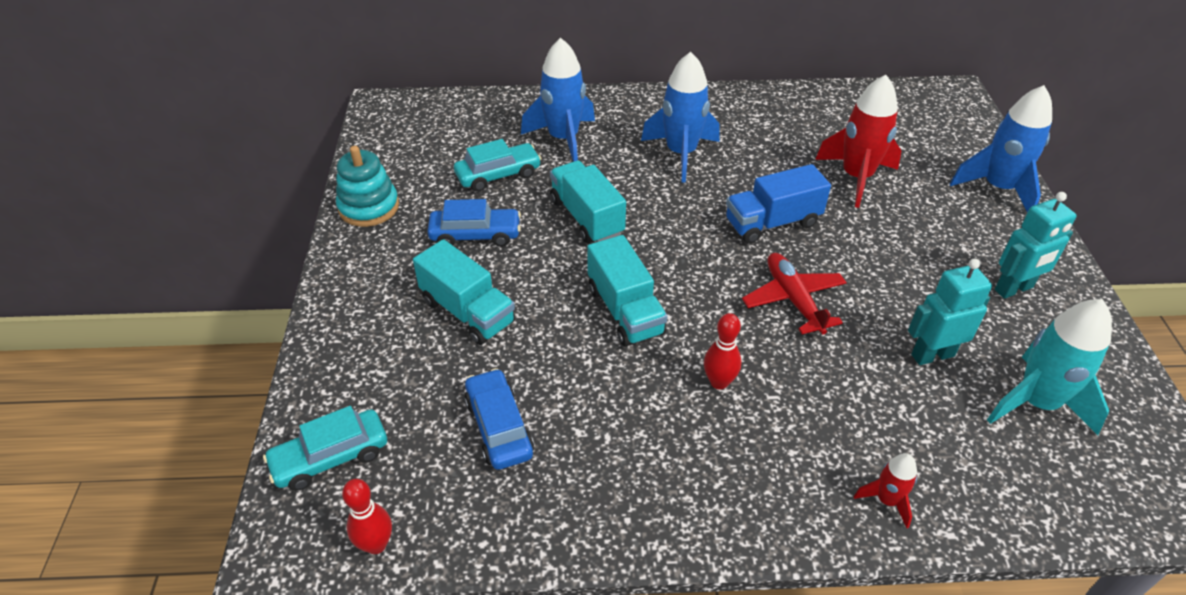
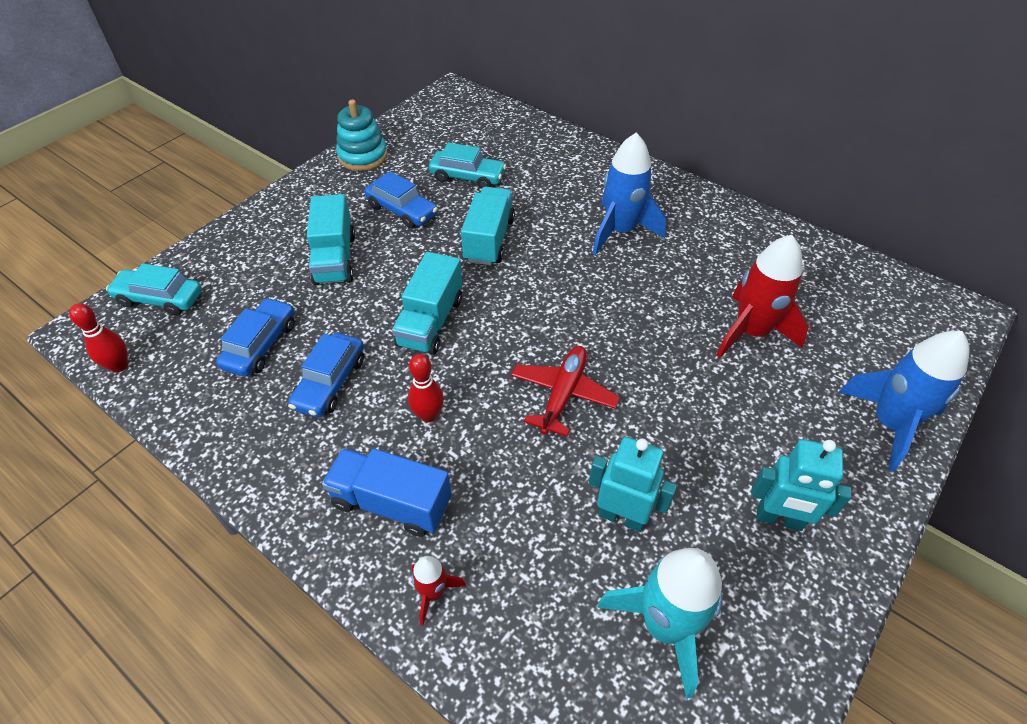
camera: 40 degrees right, 5 degrees up
blue rocket [521,38,595,162] -> none
blue truck [726,164,831,244] -> blue truck moved to [322,448,451,537]
none -> blue car [288,333,364,417]

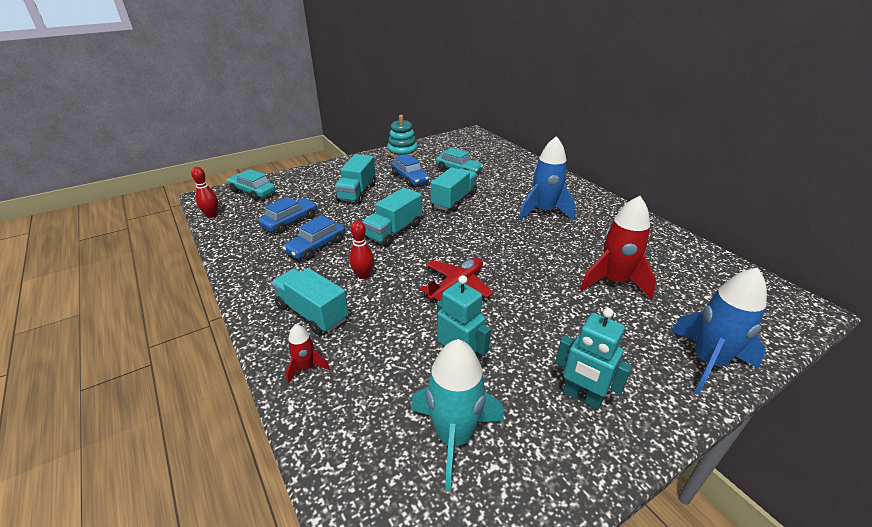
camera: 20 degrees right, 15 degrees down
blue truck [322,448,451,537] -> turquoise truck [271,268,349,335]

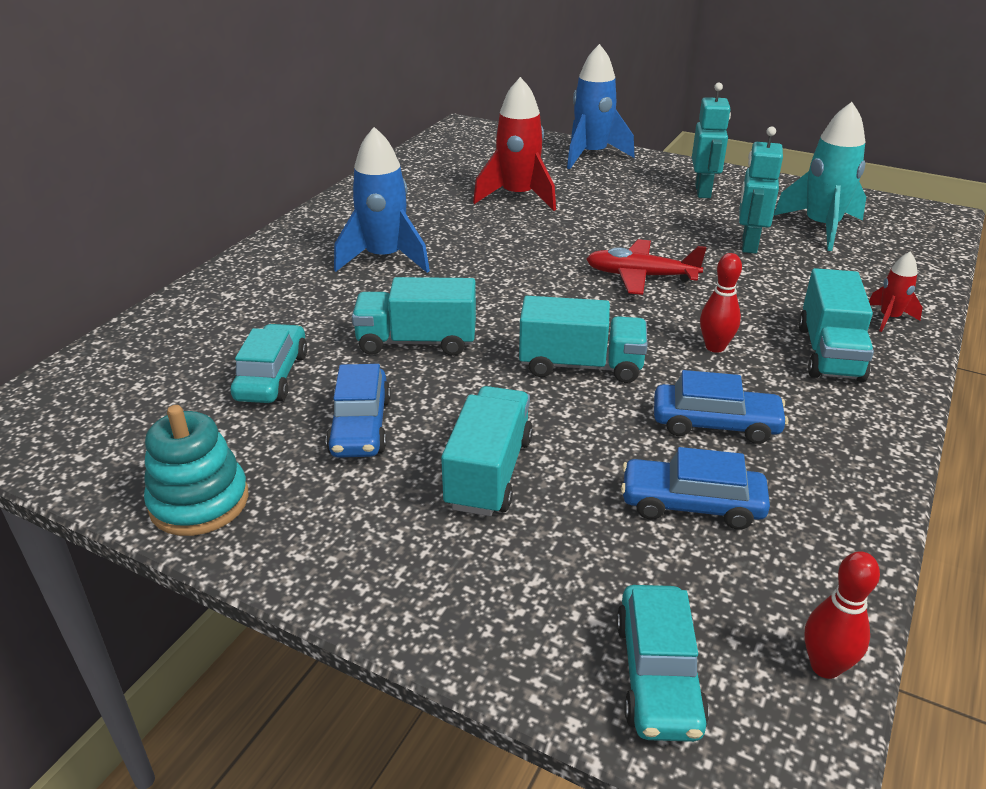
camera: 120 degrees left, 0 degrees up
turquoise truck [335,154,376,204] -> turquoise truck turned 60 degrees counterclockwise [441,386,533,516]
blue car [391,154,429,187] -> blue car turned 150 degrees clockwise [326,364,391,458]

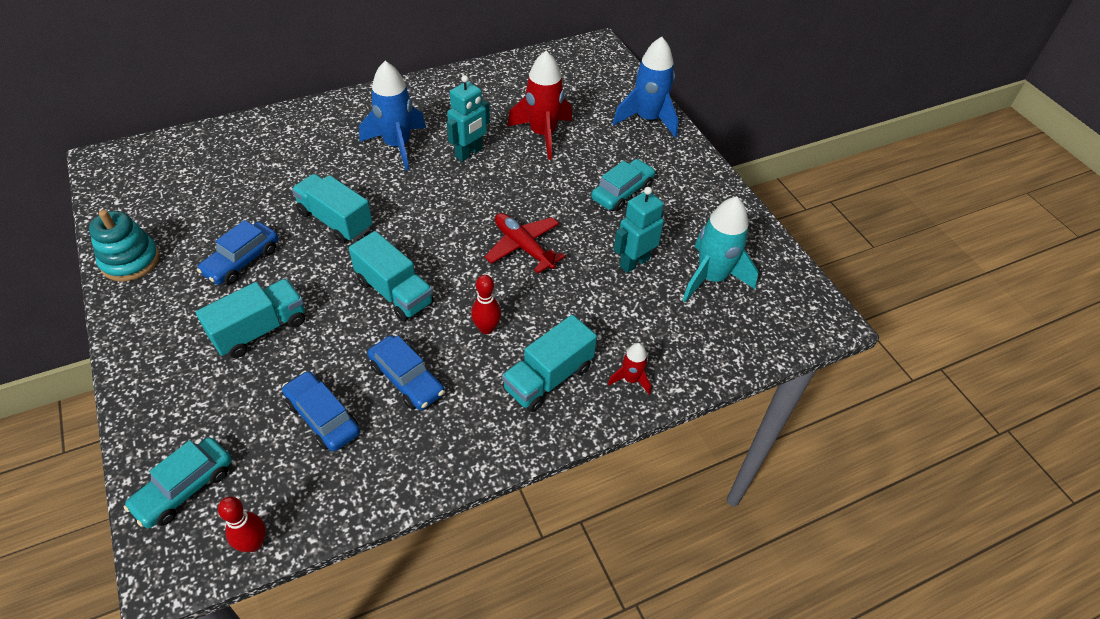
camera: 35 degrees right, 15 degrees up
turquoise car [230,324,307,403] -> turquoise car moved to [591,159,656,211]
turquoise robot [692,82,731,198] -> turquoise robot moved to [447,75,490,162]

